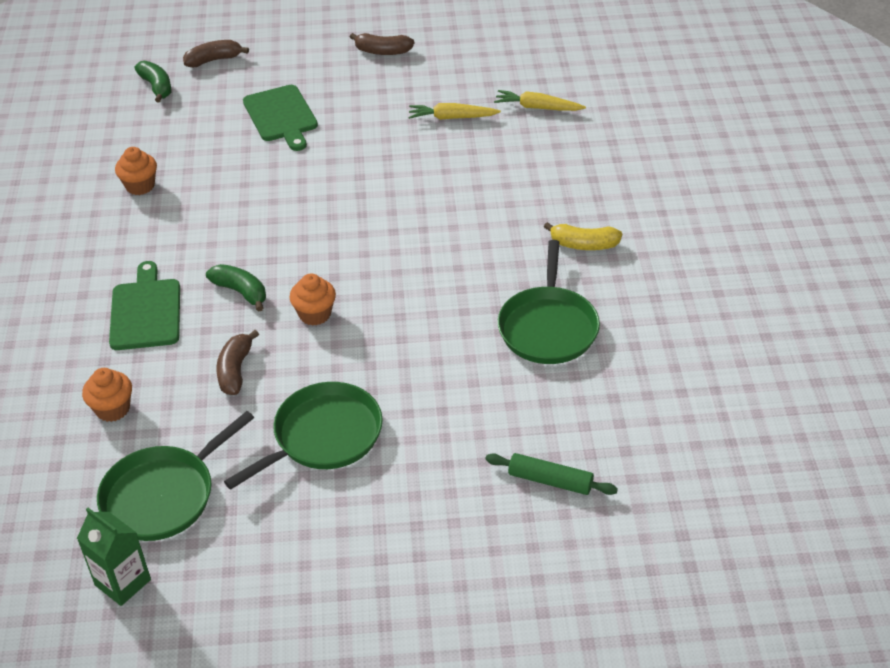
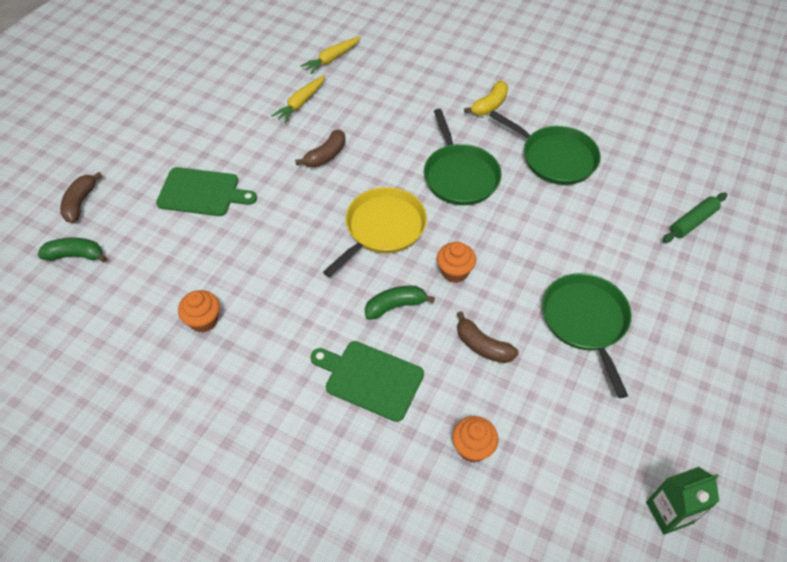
camera: 60 degrees left, 10 degrees up
green pan [97,411,254,541] -> green pan moved to [424,109,502,205]
brown banana [350,33,414,55] -> brown banana moved to [295,129,346,168]
none -> yellow pan [323,187,427,277]

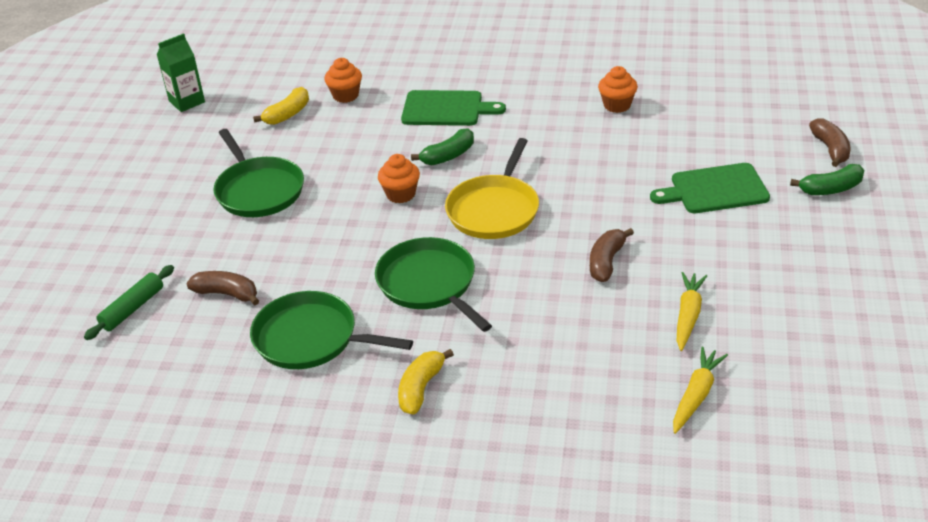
camera: 165 degrees right, 15 degrees down
green banana [37,237,107,262] -> green banana moved to [790,164,864,195]
brown banana [457,311,518,363] -> brown banana moved to [186,271,259,305]
none -> yellow banana [253,87,309,125]

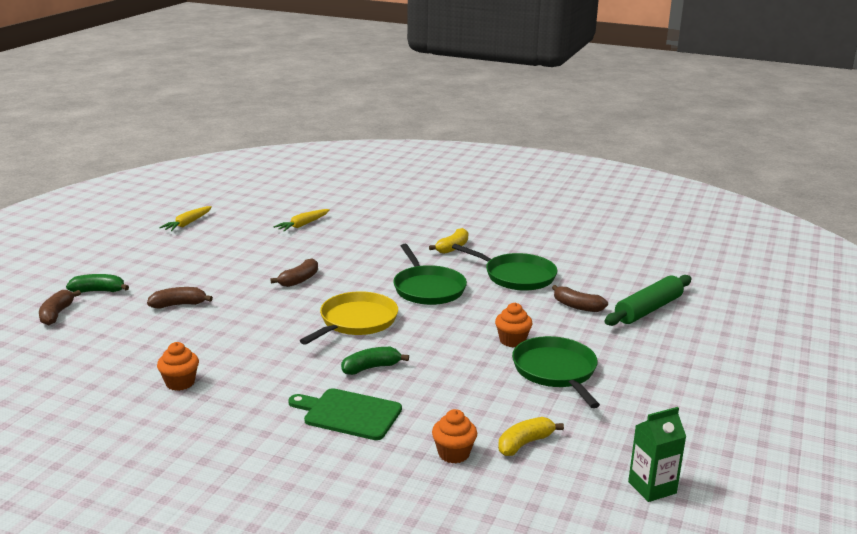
camera: 170 degrees left, 15 degrees down
green rolling pin [84,265,174,340] -> green rolling pin [605,275,692,326], size x1.57
orange cupcake [378,154,420,203] -> orange cupcake moved to [495,303,532,347]
green cutting board [650,163,770,213] -> brown banana [147,287,213,309]
yellow carrot [677,272,707,351] -> yellow carrot moved to [159,206,212,231]

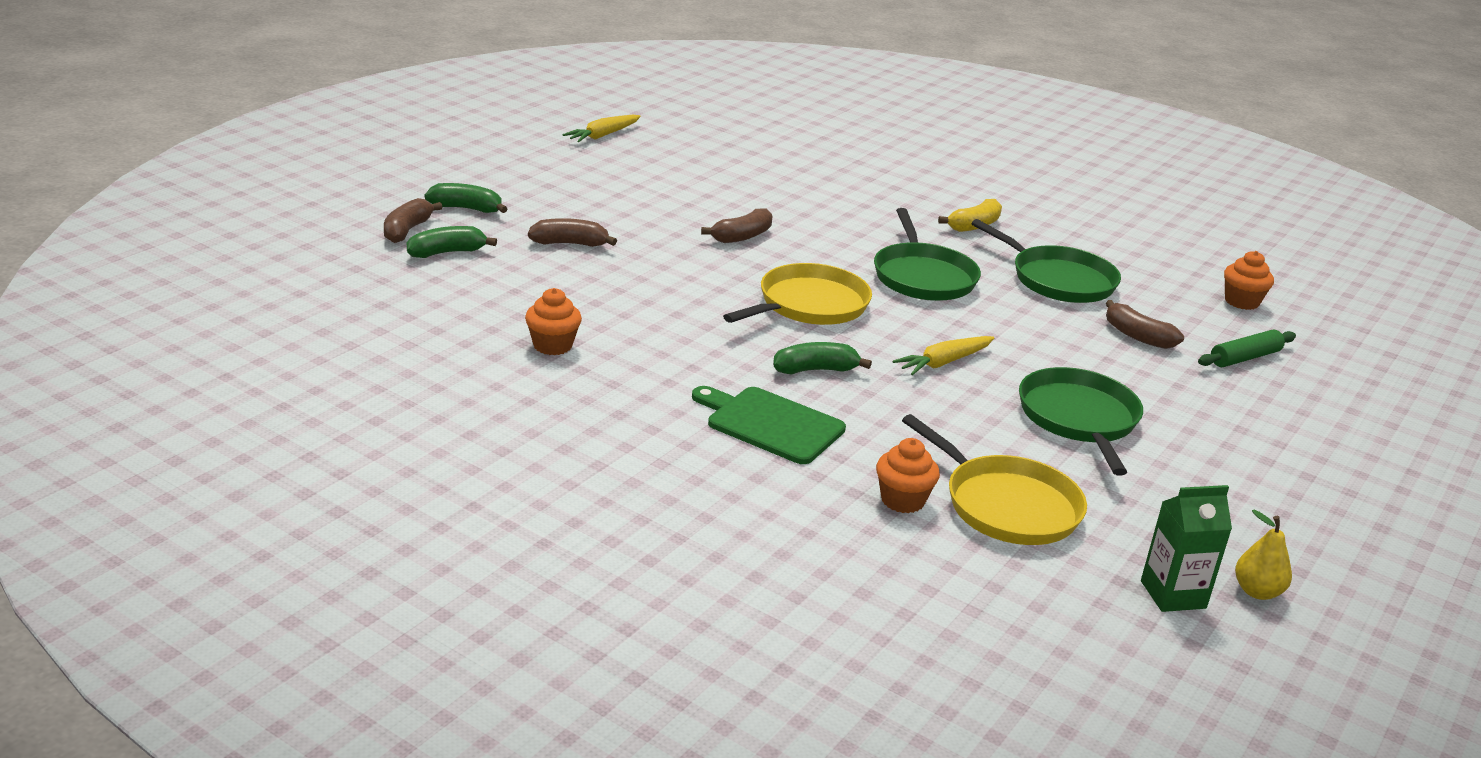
camera: 10 degrees right, 5 degrees up
yellow carrot [274,209,330,232] -> yellow carrot moved to [893,336,994,375]
orange cupcake [495,303,532,347] -> orange cupcake moved to [1224,251,1274,310]
yellow banana [498,417,564,456] -> yellow pan [902,414,1087,545]
green rolling pin [605,275,692,326] -> green rolling pin [1198,329,1296,367], size x0.64
none -> green banana [407,226,497,258]
none -> yellow pear [1235,510,1292,600]

